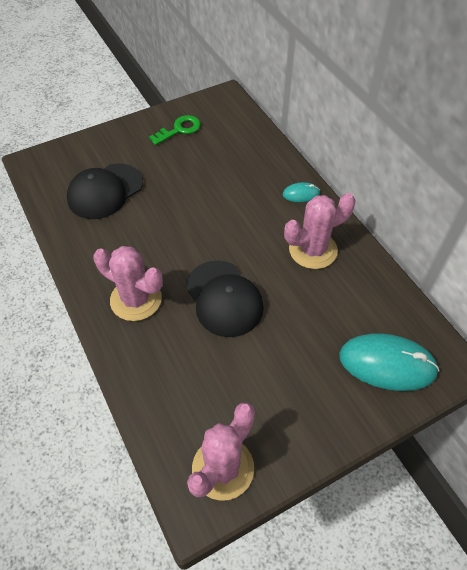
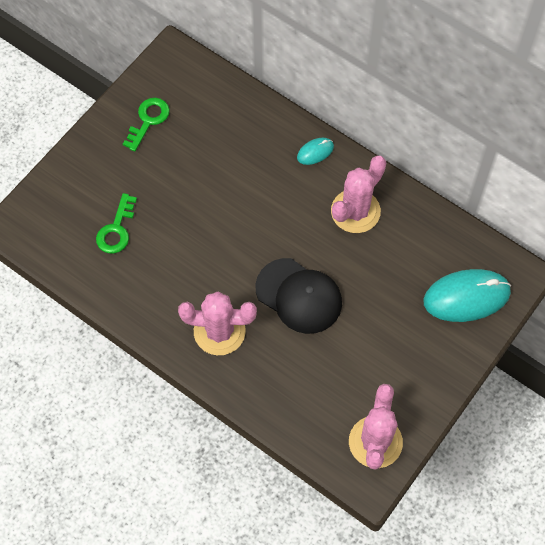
camera: 25 degrees left, 10 degrees up
black cap [67,163,143,219] -> green key [96,193,137,254]

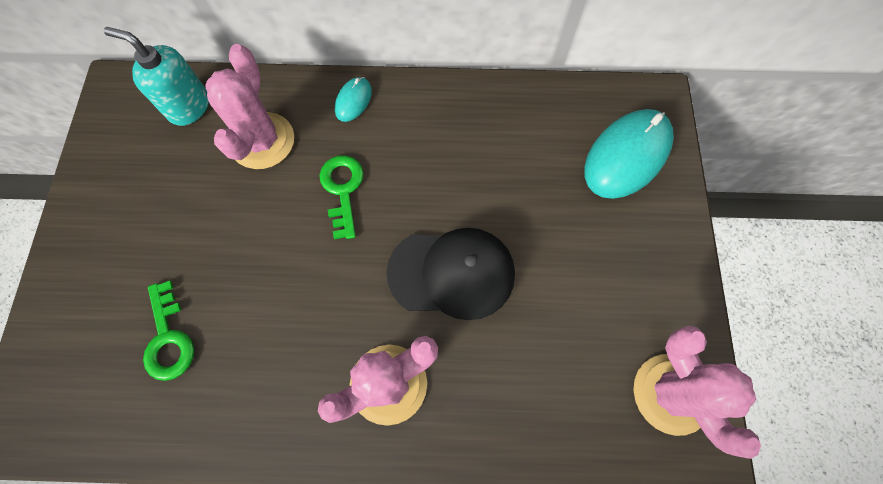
camera: 35 degrees left, 5 degrees up
green key [123,98,170,152] -> green key moved to [319,155,364,239]
pink cactus [331,156,386,233] -> pink cactus moved to [205,44,294,169]
none -> turquoise soap dispenser [104,27,209,126]

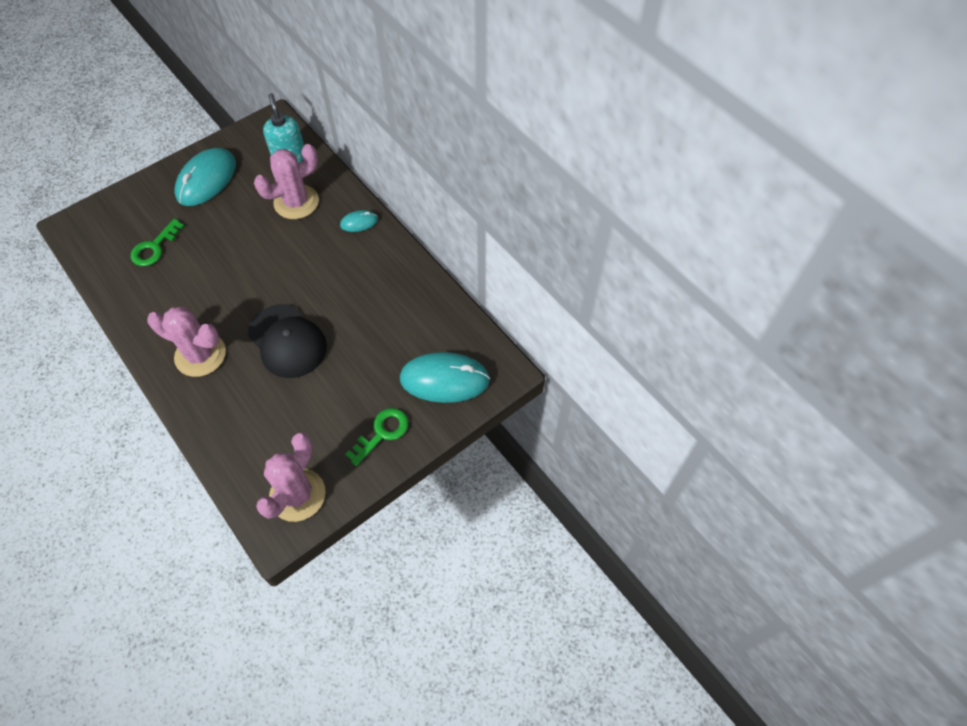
camera: 50 degrees right, 10 degrees down
green key [319,155,364,239] -> green key moved to [345,408,409,466]
none -> turquoise mouse [175,148,236,206]

